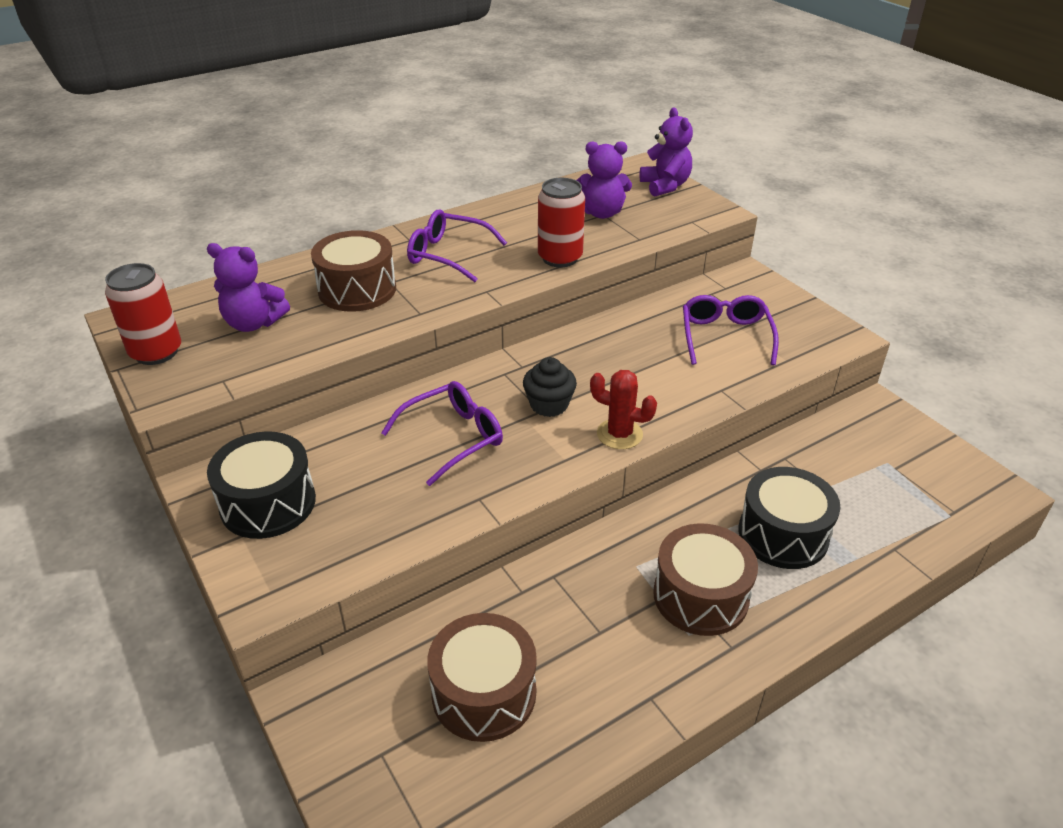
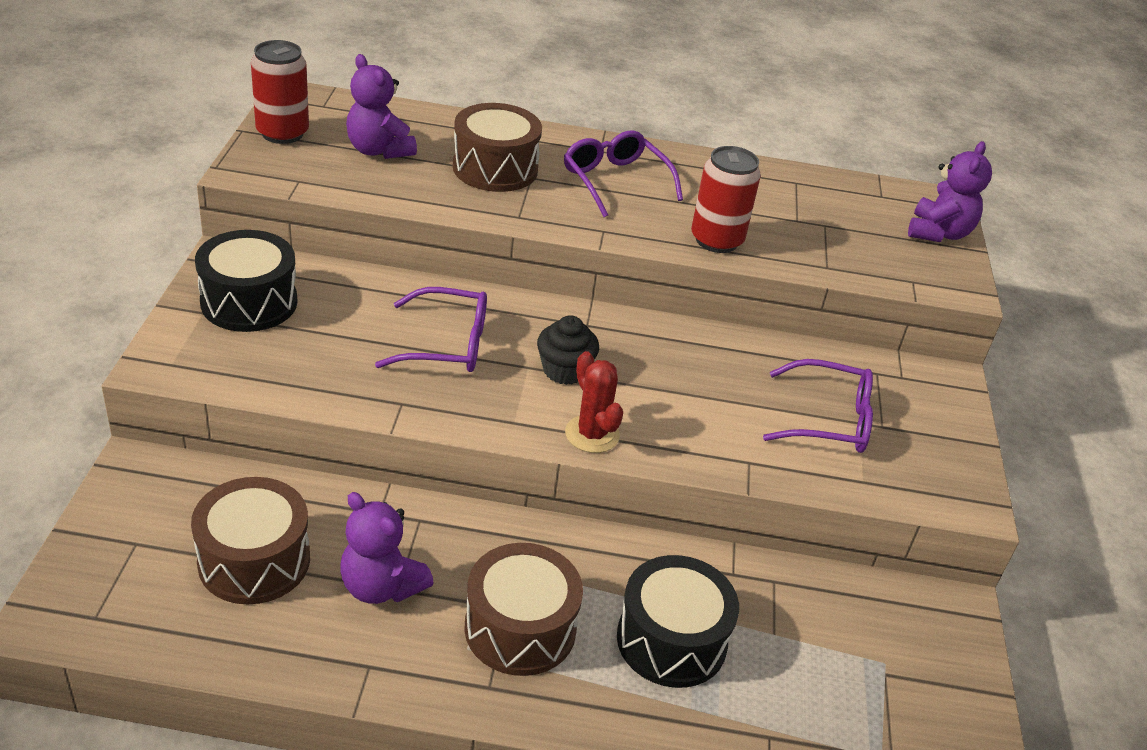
camera: 35 degrees right, 0 degrees up
purple teddy bear [576,141,632,219] -> purple teddy bear moved to [340,492,434,604]
purple glasses [683,295,779,365] -> purple glasses turned 60 degrees clockwise [763,359,873,453]

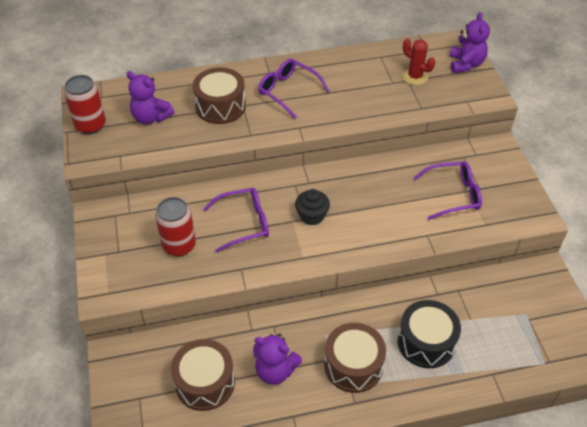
camera: 15 degrees left, 10 degrees up
black drum [195,230,298,332] -> none
red cactus [565,351,623,453] -> red cactus moved to [402,38,435,85]
red can [691,146,761,253] -> red can moved to [155,197,196,257]

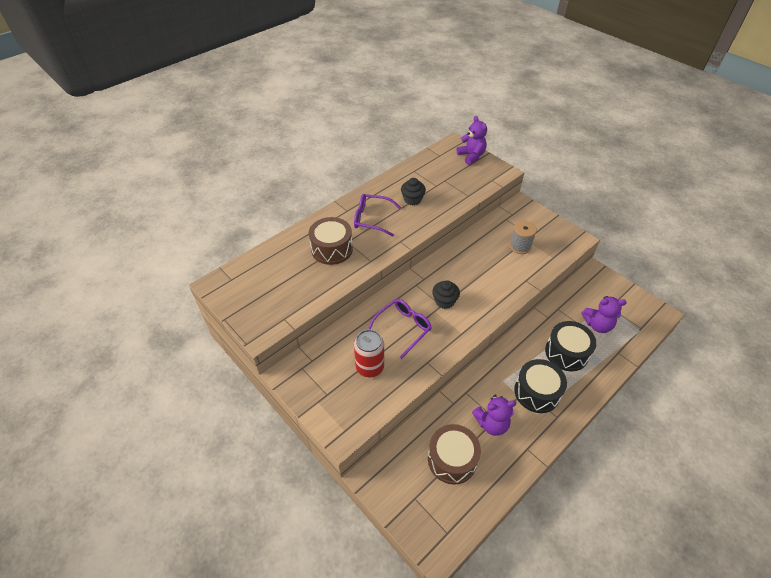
camera: 30 degrees left, 0 degrees up
red can [64,75,106,134] -> none
purple teddy bear [126,71,174,124] -> purple teddy bear moved to [582,296,627,333]
brown drum [324,323,386,393] -> black drum [514,359,567,413]
red cactus [402,38,435,85] -> none
purple glasses [413,161,482,220] -> grey spool [510,221,537,254]
none -> black cupcake [401,178,426,205]

